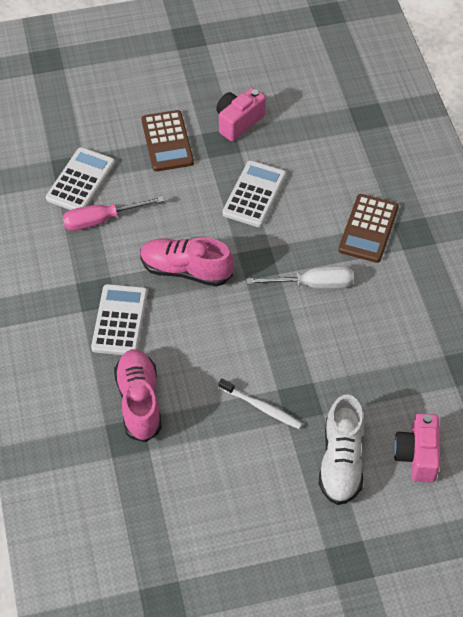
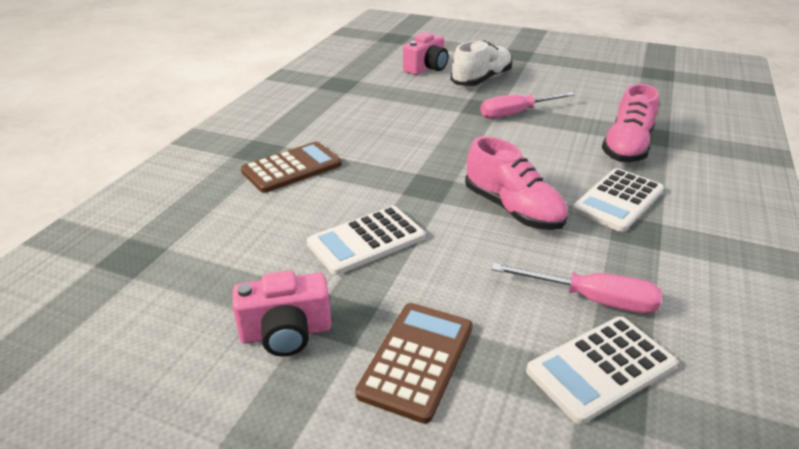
camera: 145 degrees left, 20 degrees down
white toothbrush [218,379,302,429] -> pink screwdriver [481,92,575,119]
white screwdriver [246,266,353,289] -> none

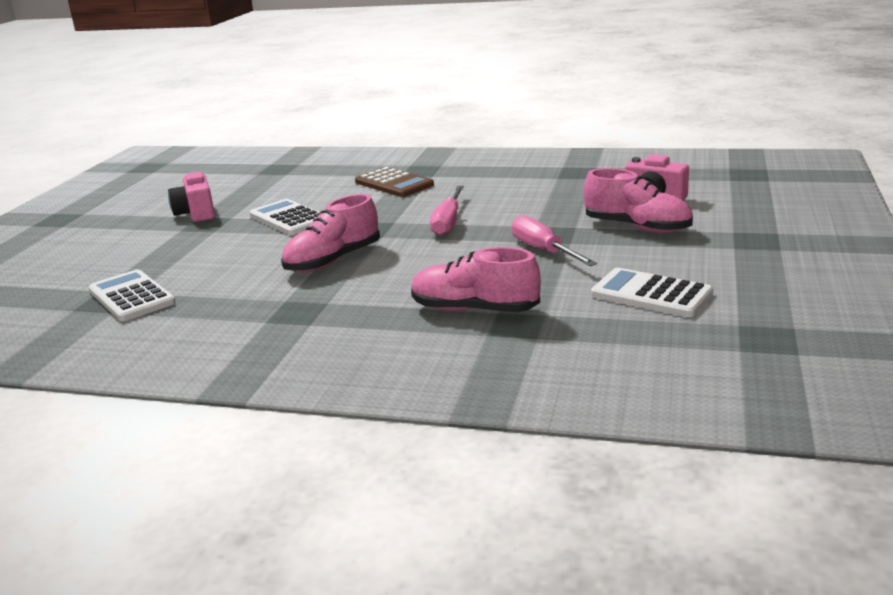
camera: 85 degrees right, 10 degrees down
brown calculator [355,303,473,424] -> none
white shoe [451,40,512,86] -> pink shoe [583,168,693,233]
pink screwdriver [491,263,662,313] -> pink screwdriver moved to [430,186,464,236]
white calculator [572,168,664,232] -> white calculator moved to [591,268,713,317]

